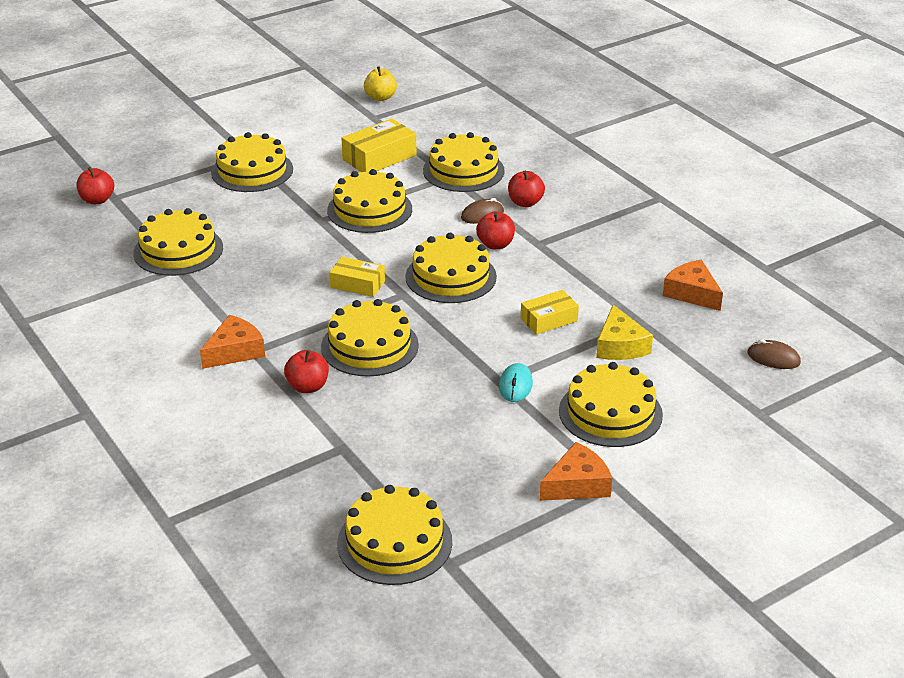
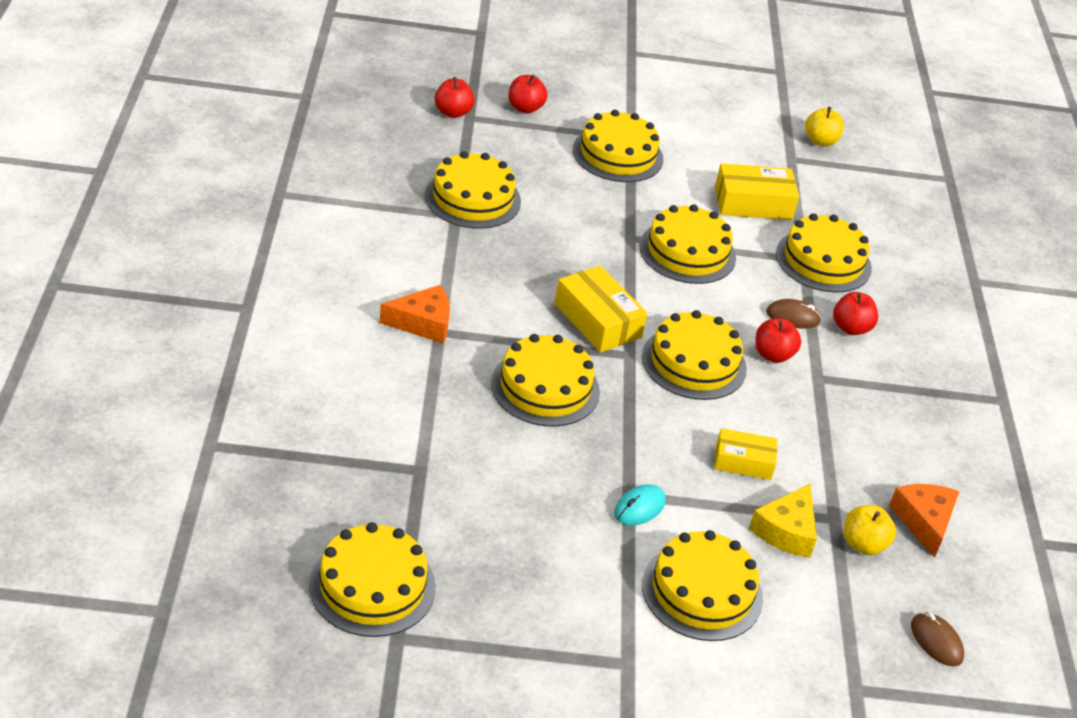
camera: 30 degrees right, 5 degrees up
red apple [284,350,329,393] -> red apple moved to [508,74,548,114]
yellow box [330,257,385,297] -> yellow box [555,265,647,353], size x1.53
orange cheese [540,442,612,501] -> none
none -> yellow apple [844,505,896,555]

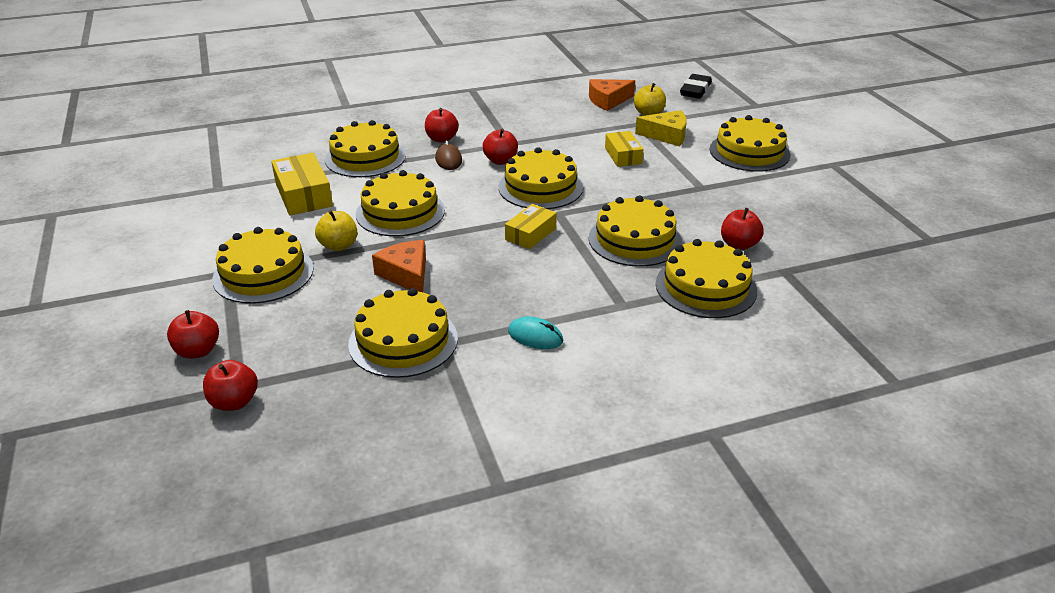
camera: 105 degrees left, 5 degrees down
yellow cake [309,522,436,637] -> yellow cake moved to [656,239,757,318]
orange cheese [380,285,450,343] -> orange cheese moved to [372,240,426,292]
yellow box [555,265,647,353] -> yellow box [505,204,557,249], size x0.65
turquoise mouse [614,484,666,525] -> turquoise mouse moved to [508,317,563,349]
yellow apple [805,107,844,146] -> yellow apple moved to [315,210,357,251]
brown mouse [911,612,964,666] -> black eraser [680,74,712,99]
none -> red apple [721,208,764,250]

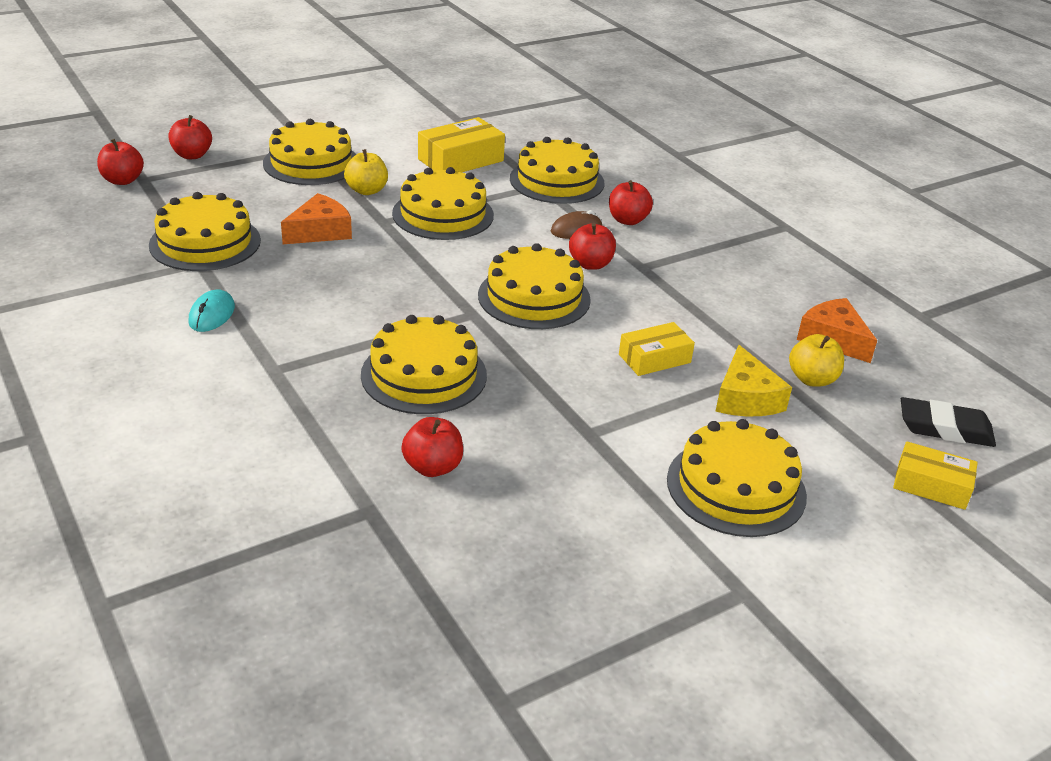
camera: 75 degrees right, 0 degrees up
yellow box [505,204,557,249] -> yellow box moved to [893,441,978,510]
yellow cake [656,239,757,318] -> none

